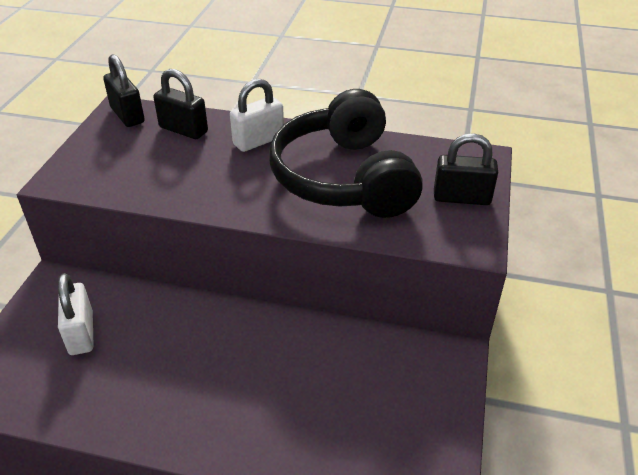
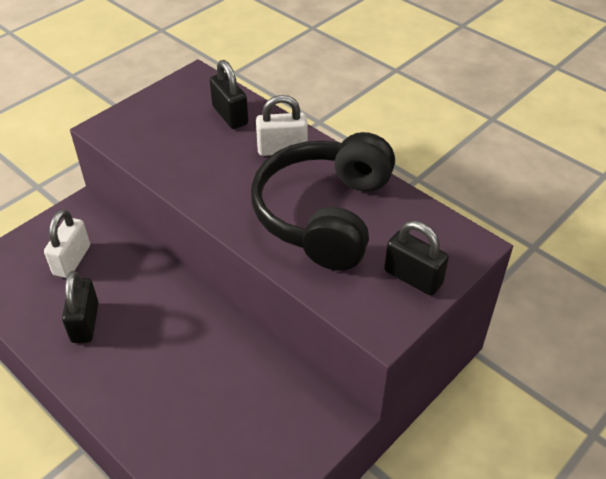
camera: 30 degrees right, 5 degrees up
black padlock [103,54,145,127] -> black padlock moved to [62,271,99,343]

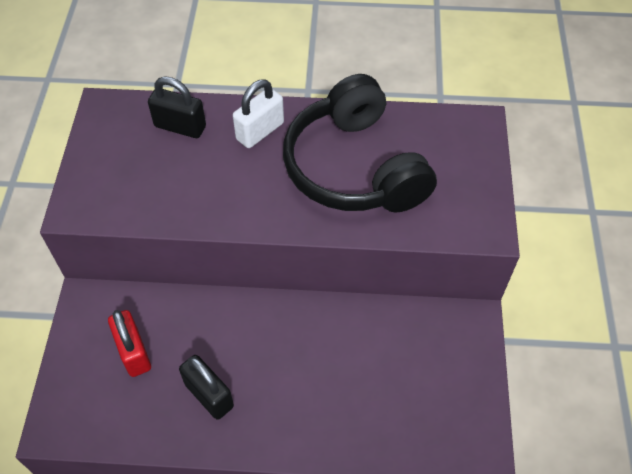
camera: 40 degrees left, 10 degrees up
white padlock [44,209,90,278] -> red padlock [108,310,151,377]
black padlock [384,221,449,296] -> none

